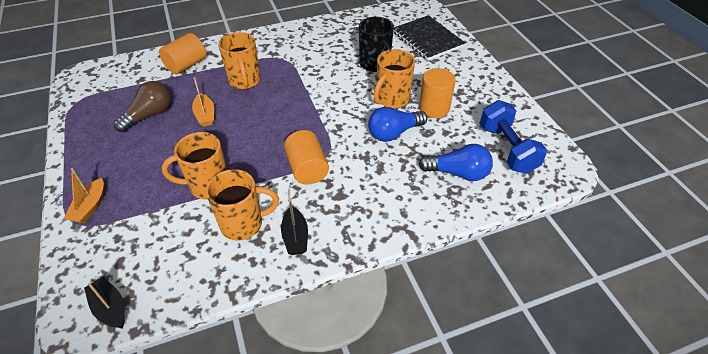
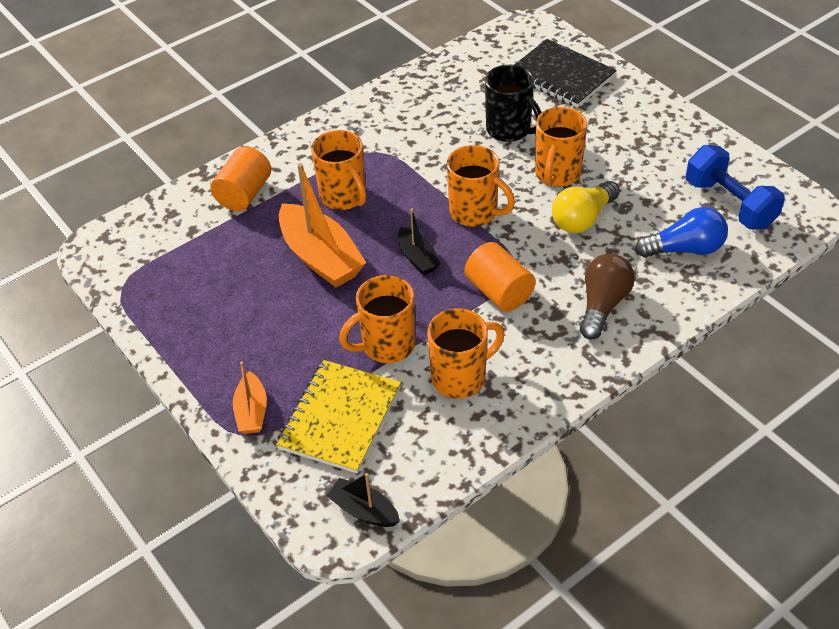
camera: 15 degrees left, 0 degrees up
brown light bulb [113,81,171,132] -> brown light bulb moved to [580,253,635,339]
orange boat [192,77,214,127] -> orange boat [279,163,366,288], size x1.86
black boat [281,198,308,255] -> black boat moved to [398,208,441,275]
blue light bulb [368,107,427,142] -> yellow light bulb [552,181,620,233]
orange cylinder [419,68,456,118] -> none
none -> yellow notebook [276,360,401,474]
none -> orange mug [447,145,515,227]

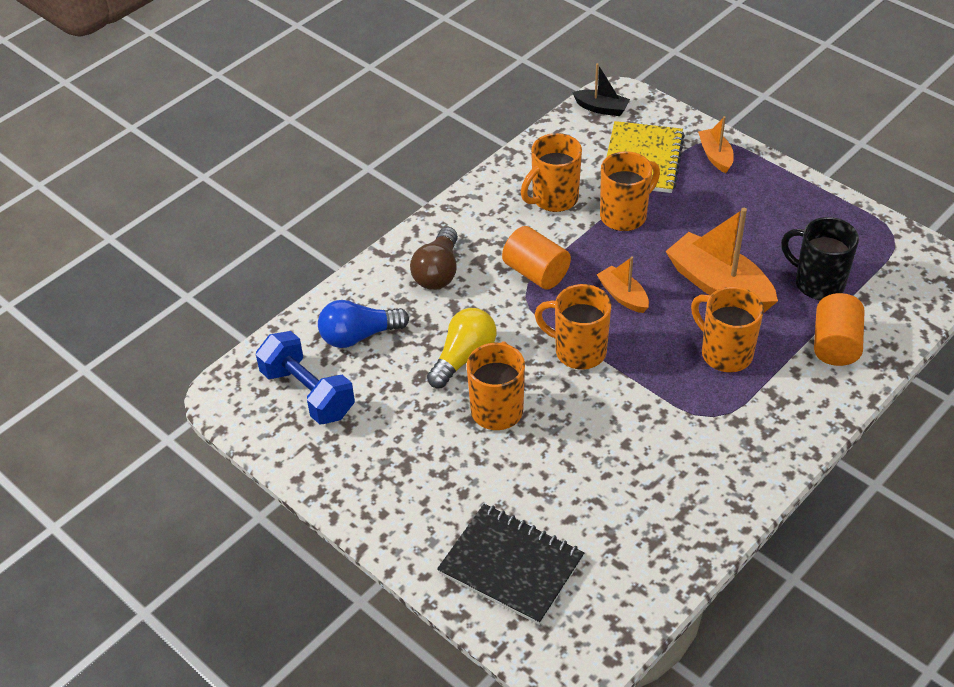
camera: 170 degrees right, 0 degrees up
black boat [398,208,441,275] -> orange boat [597,256,649,313]
black mug [485,65,541,142] -> black mug moved to [781,217,859,300]

